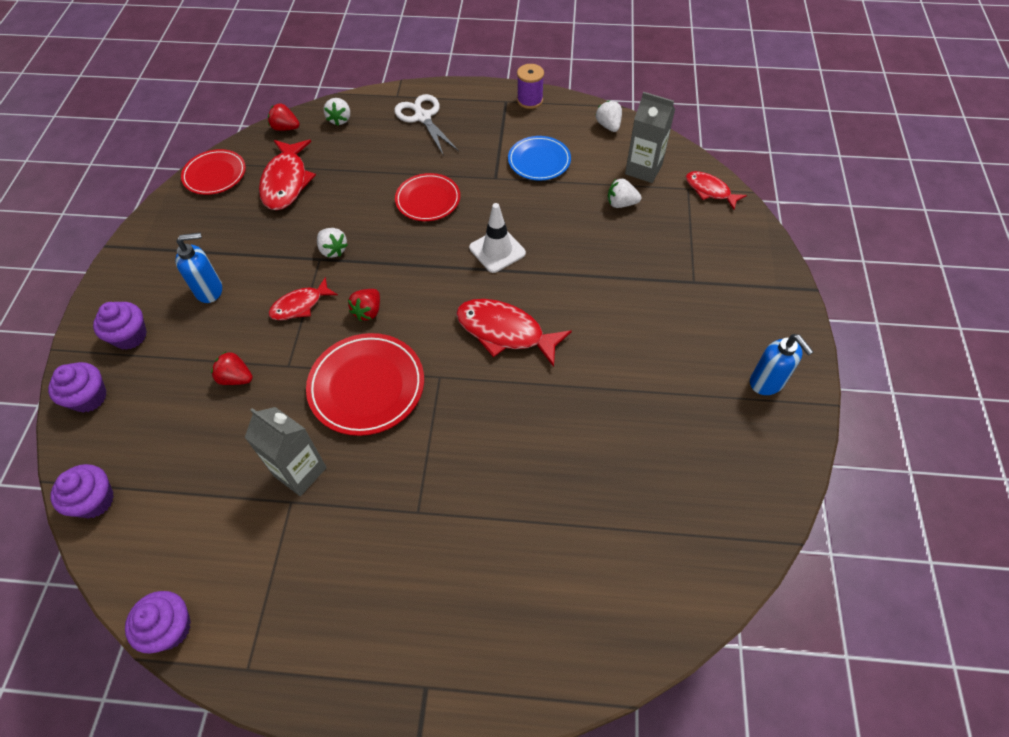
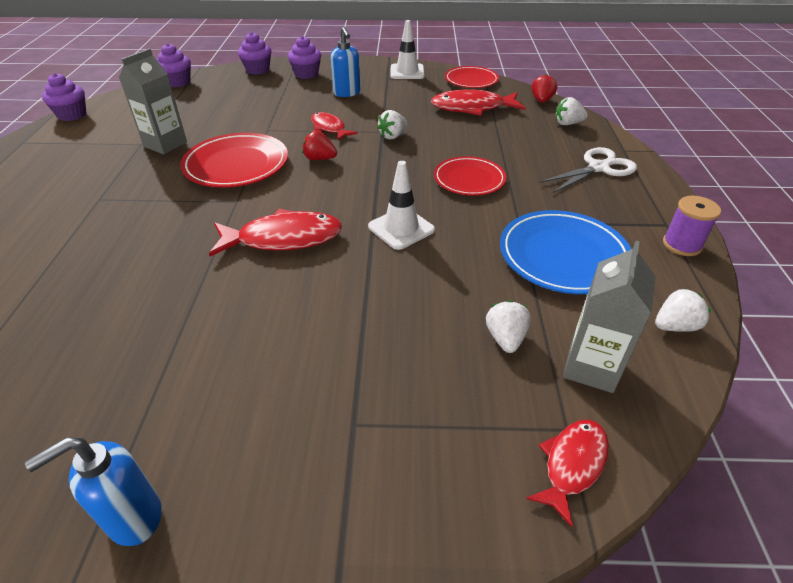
camera: 85 degrees right, 15 degrees down
red strawberry [211,352,253,385] -> none
red fish [456,299,572,367] -> red fish turned 60 degrees clockwise [209,209,343,256]
blue plate [508,136,571,180] -> blue plate [500,210,631,294], size x1.50
none -> white traffic cone [390,20,424,79]

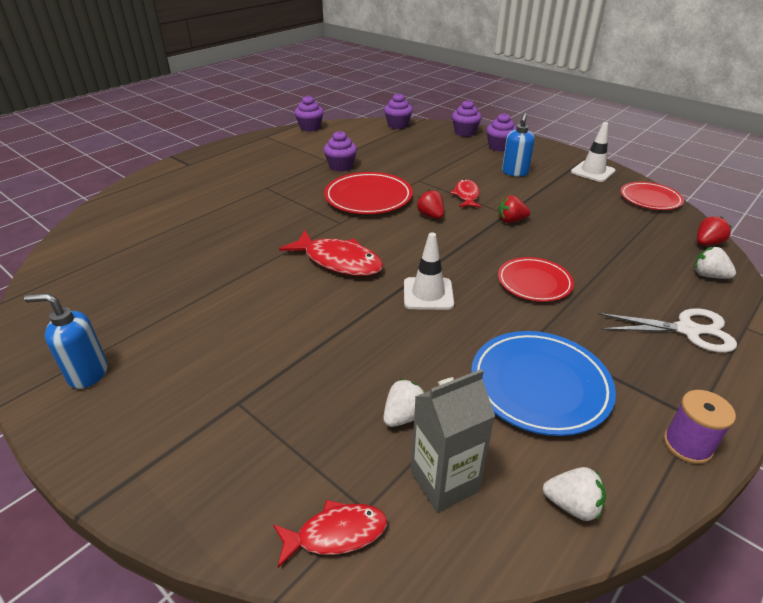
camera: 40 degrees right, 5 degrees down
grey carton [119,48,187,155] -> purple cupcake [324,131,357,172]
white strawberry [377,110,407,140] -> red strawberry [498,195,530,223]
red fish [431,89,526,116] -> none

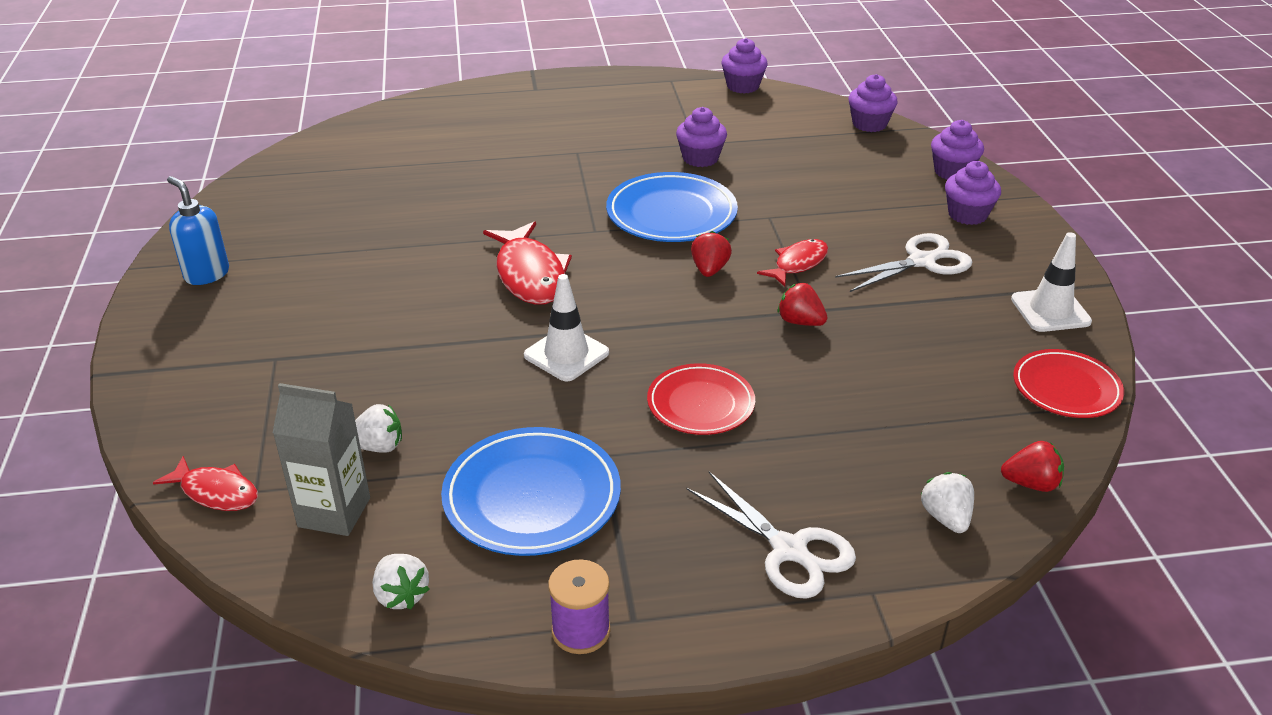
camera: 40 degrees right, 0 degrees up
red plate [324,172,413,214] -> blue plate [606,172,738,242]
blue soap dispenser [502,113,535,177] -> white scissors [835,233,972,292]

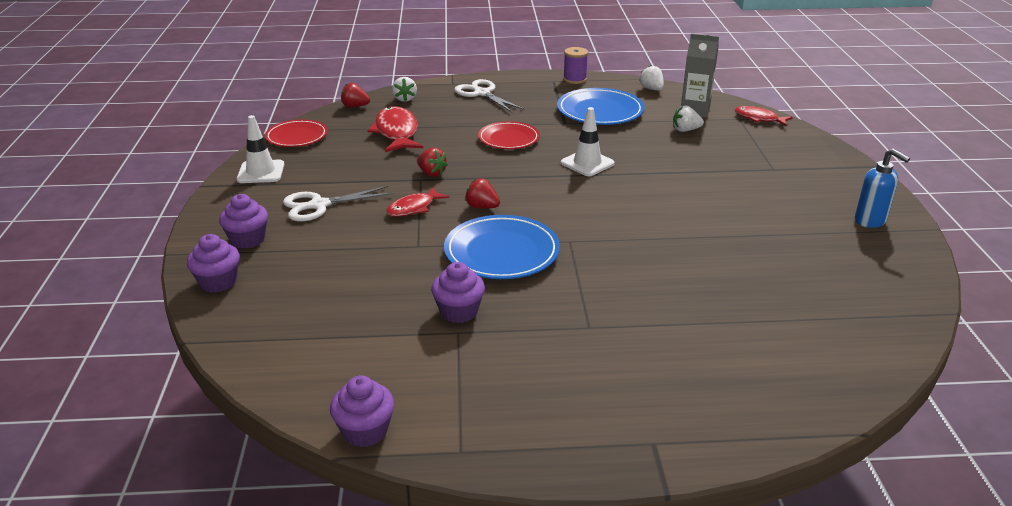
camera: 175 degrees left, 5 degrees down
red fish [483,221,572,305] -> red fish moved to [367,106,423,152]
red strawberry [691,231,732,277] -> red strawberry turned 105 degrees clockwise [465,178,500,208]
purple cupcake [848,74,898,132] -> none

